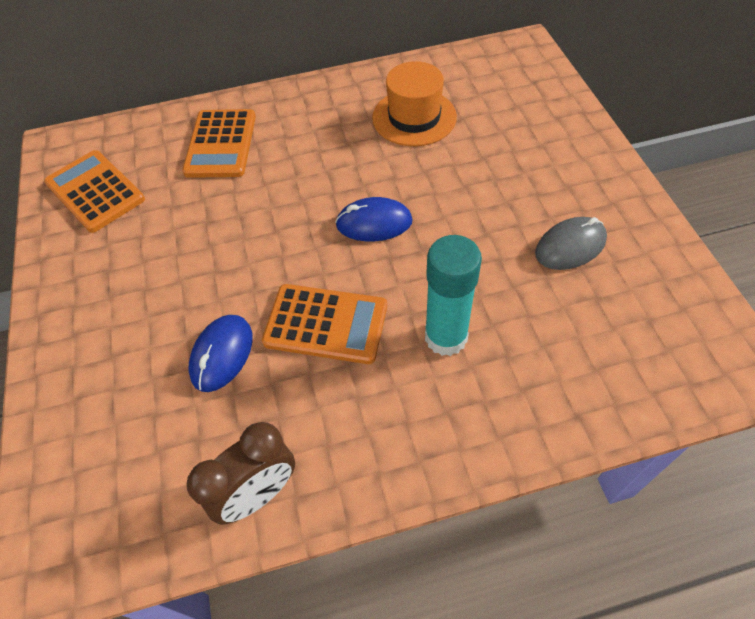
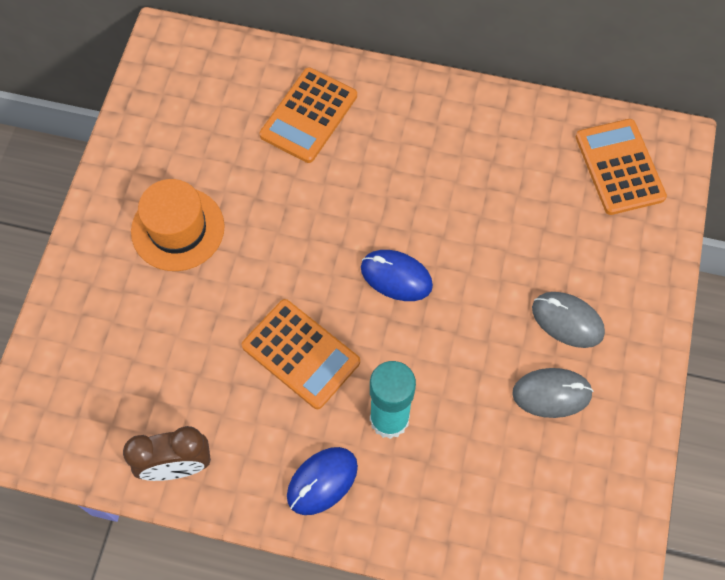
camera: 25 degrees right, 10 degrees up
orange calculator [44,150,145,233] -> orange calculator moved to [576,119,667,215]
blue mouse [188,315,253,392] -> blue mouse moved to [287,447,358,515]
orange hat [372,61,457,146] -> orange hat moved to [131,179,225,271]
none -> grey mouse [532,292,605,348]

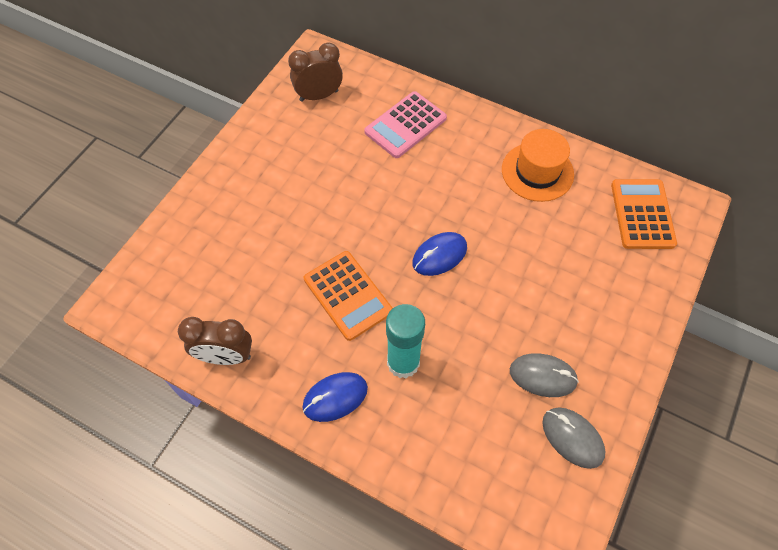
camera: 15 degrees right, 5 degrees down
orange hat [131,179,225,271] -> orange hat moved to [502,129,574,202]
orange calculator [259,67,357,163] -> pink calculator [364,91,447,158]
blue mouse [361,250,433,301] -> blue mouse turned 75 degrees counterclockwise [412,232,467,276]
grey mouse [532,292,605,348] -> grey mouse moved to [543,408,605,469]
none -> brown clock [288,42,343,102]

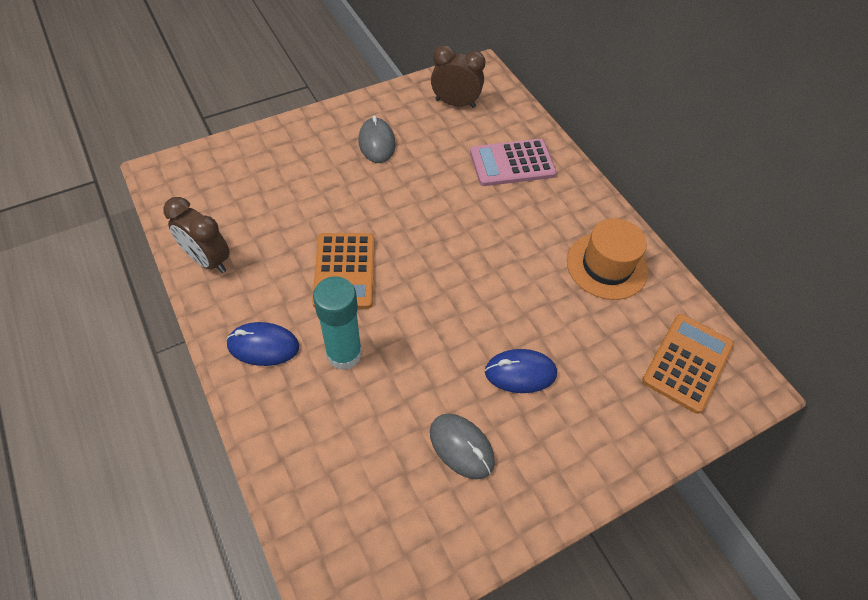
camera: 30 degrees right, 5 degrees down
blue mouse [412,232,467,276] -> blue mouse moved to [485,349,557,393]
grey mouse [543,408,605,469] -> grey mouse moved to [359,115,396,163]

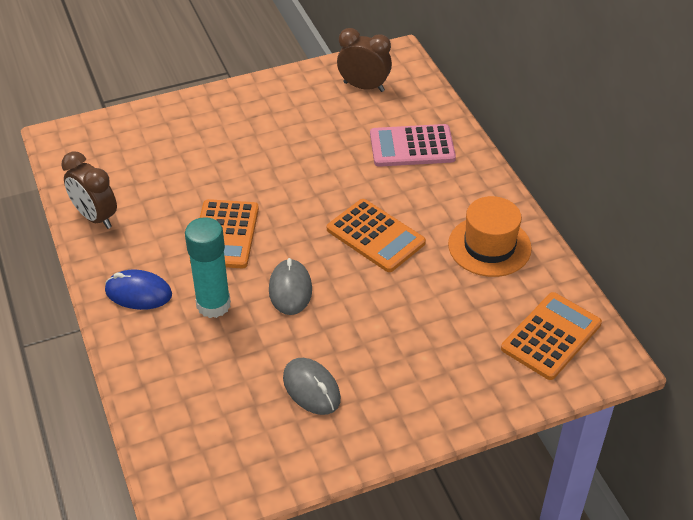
camera: 10 degrees right, 10 degrees down
grey mouse [359,115,396,163] -> grey mouse moved to [269,258,312,315]
blue mouse [485,349,557,393] -> none
none -> orange calculator [327,199,426,272]

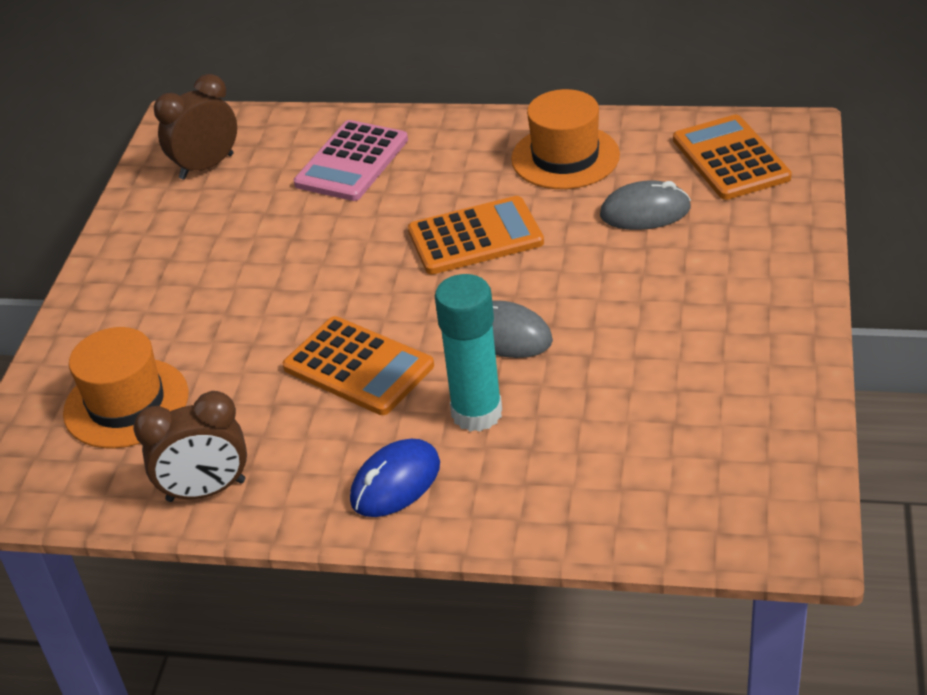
camera: 55 degrees left, 5 degrees down
grey mouse [283,358,341,415] -> grey mouse moved to [600,180,691,230]
none -> orange hat [63,327,189,448]

